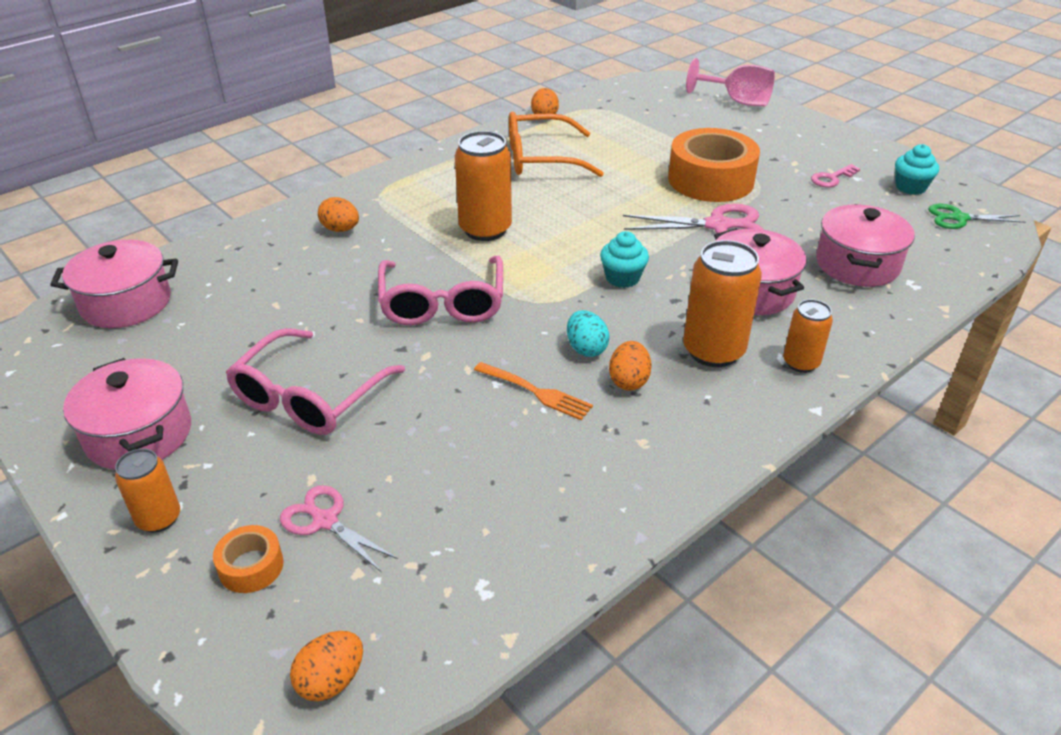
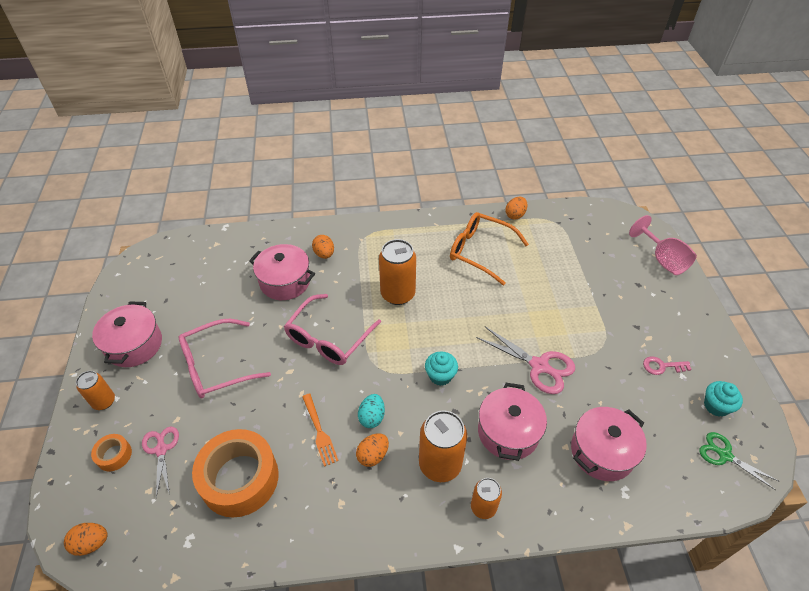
camera: 35 degrees right, 10 degrees up
pink pot [50,240,178,328] -> pink pot moved to [249,244,315,300]
orange tape [668,128,760,202] -> orange tape moved to [192,429,279,517]

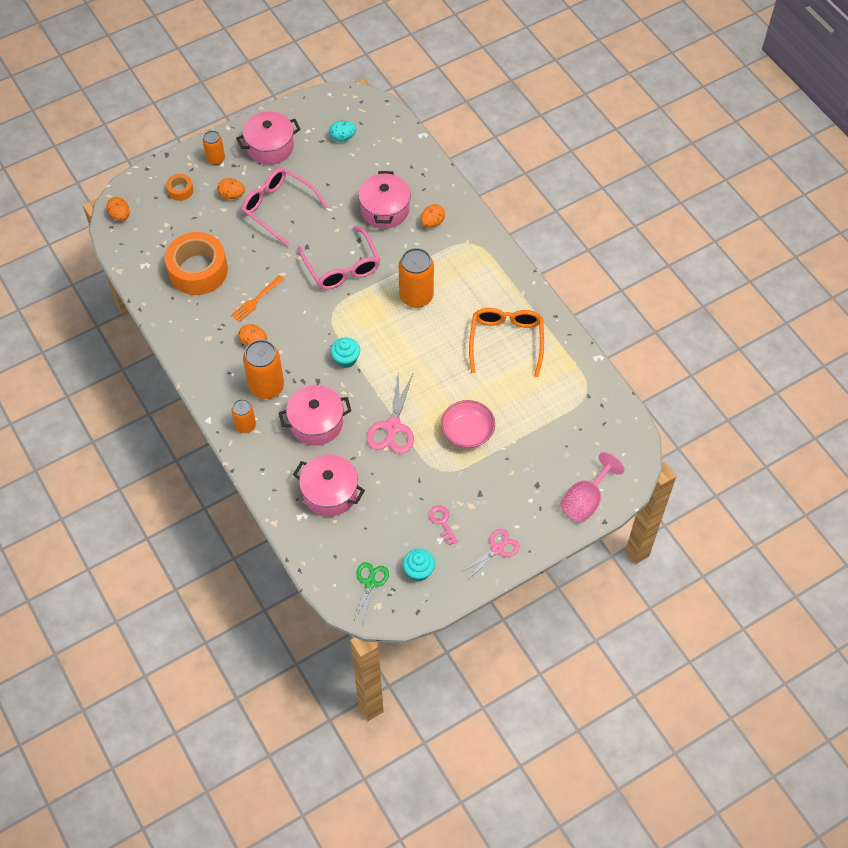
camera: 65 degrees right, 10 degrees up
pink scissors [142,427,179,498] -> pink scissors moved to [462,529,520,580]
pink glasses [284,294,381,365] -> pink glasses turned 120 degrees counterclockwise [298,226,380,290]
turquoise egg [358,394,385,428] -> turquoise egg moved to [329,121,356,142]
orange egg [505,197,528,220] -> orange egg moved to [217,178,245,199]
none -> pink bowl [441,400,495,448]

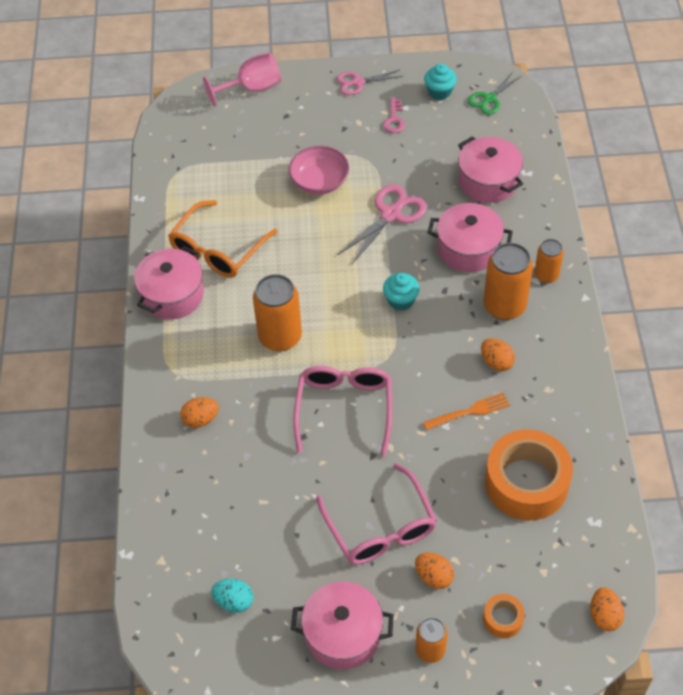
camera: 150 degrees left, 5 degrees down
pink pot [358,171,411,228] -> pink pot moved to [134,246,204,320]

